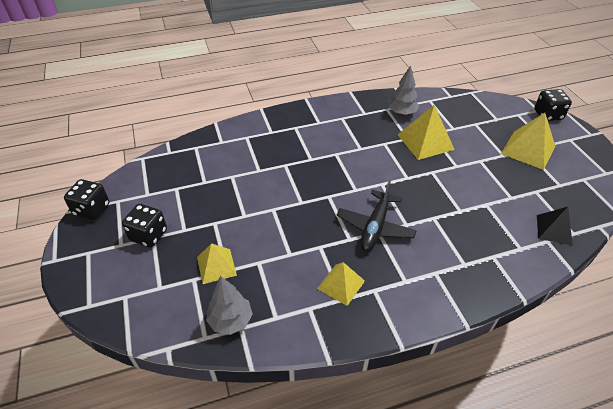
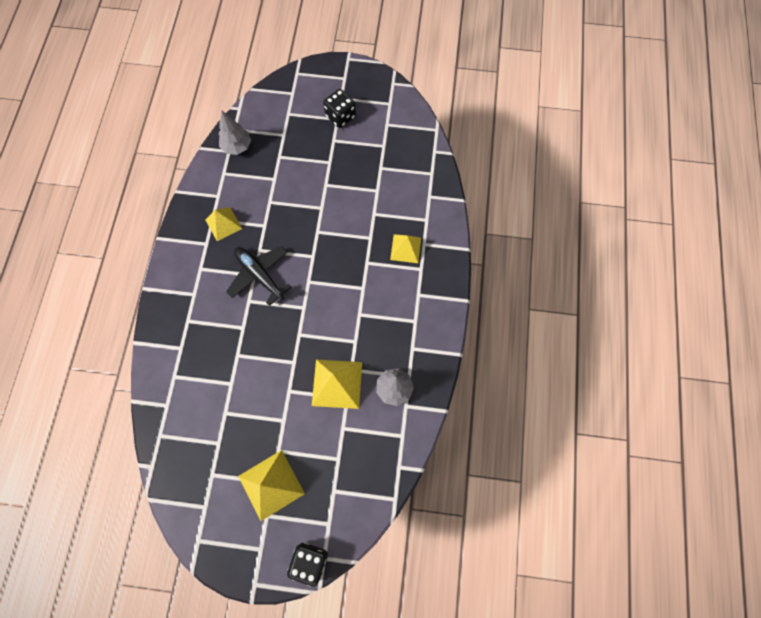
camera: 115 degrees right, 25 degrees up
black dice [64,179,109,220] -> none
yellow pyramid [197,243,237,284] -> yellow pyramid moved to [390,234,421,263]
black pyramid [537,207,573,246] -> none

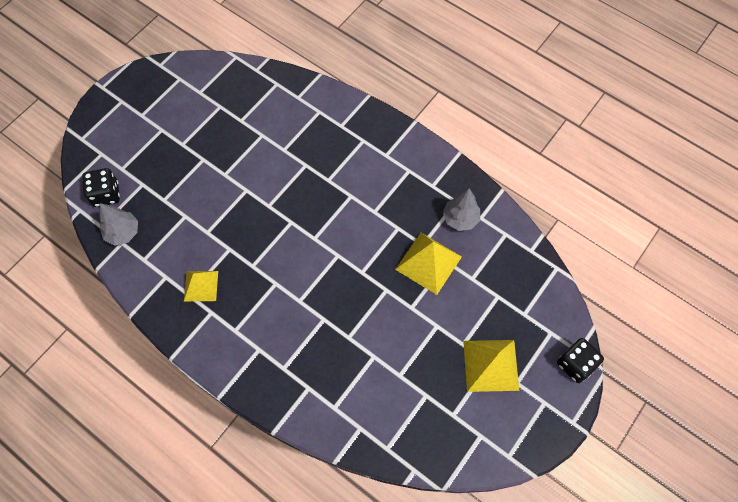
camera: 60 degrees left, 5 degrees down
black plane [226,246,291,306] -> none
black dice [323,89,356,128] -> black dice moved to [82,168,120,207]
yellow pyramid [390,234,421,263] -> none

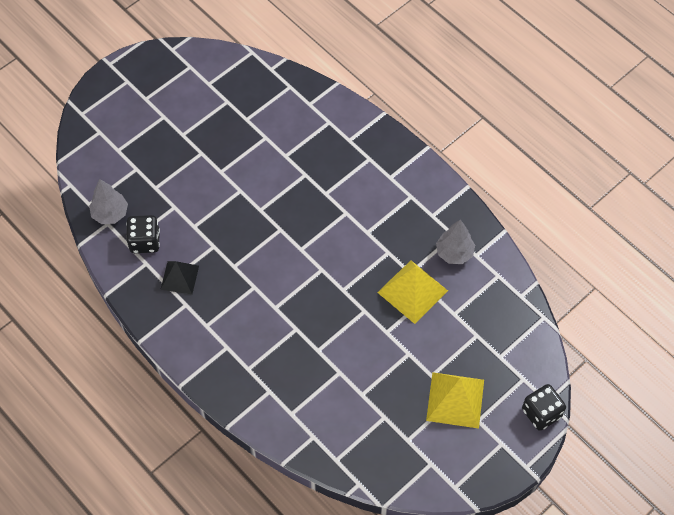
camera: 10 degrees right, 5 degrees down
black dice [82,168,120,207] -> black dice moved to [126,215,160,253]
yellow pyramid [184,271,218,301] -> black pyramid [160,261,199,294]

